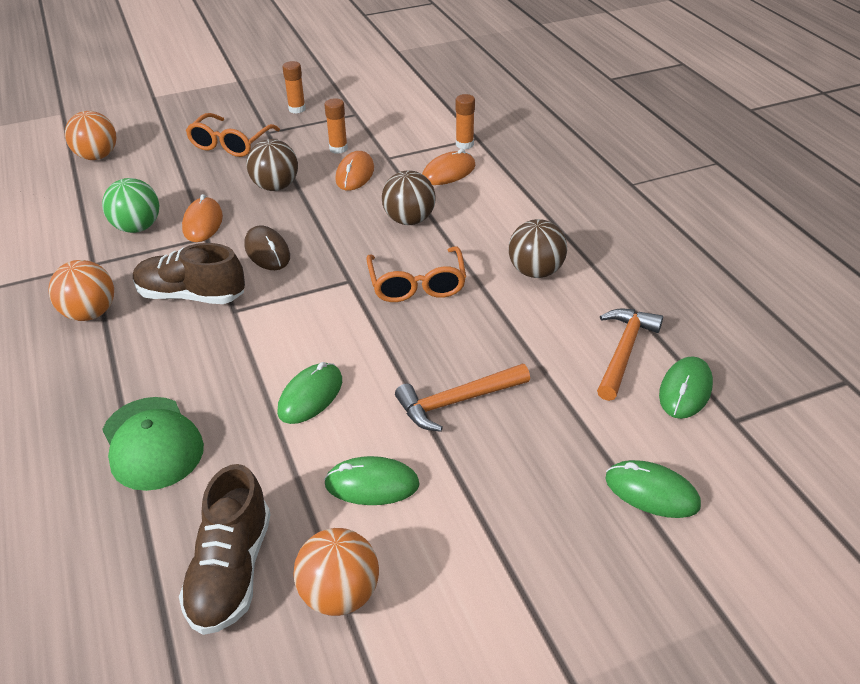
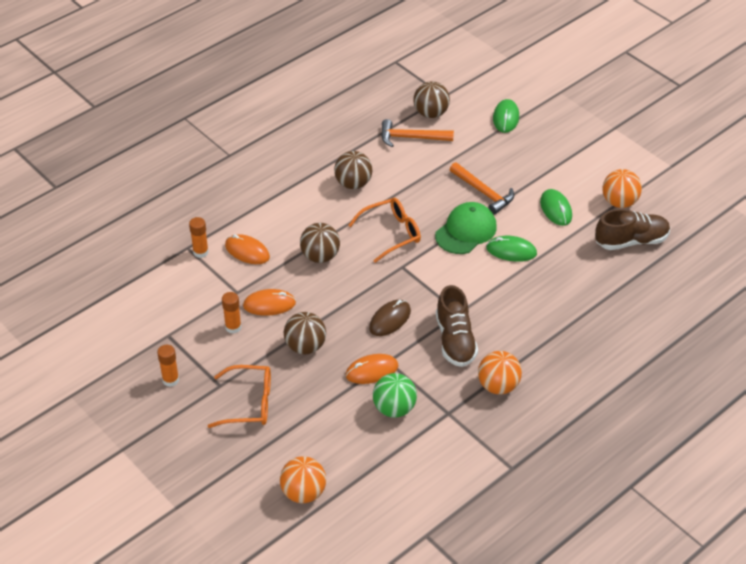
camera: 110 degrees left, 5 degrees up
green cap [102,397,204,491] -> green cap moved to [435,202,497,254]
green mouse [659,356,713,419] -> brown ball [413,81,450,118]

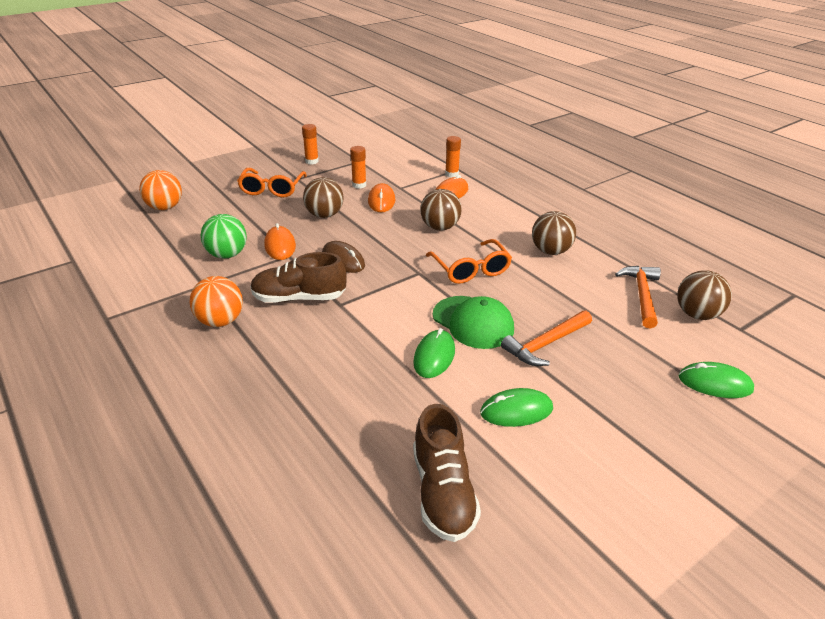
camera: 95 degrees right, 10 degrees down
orange ball [602,169,642,208] -> none

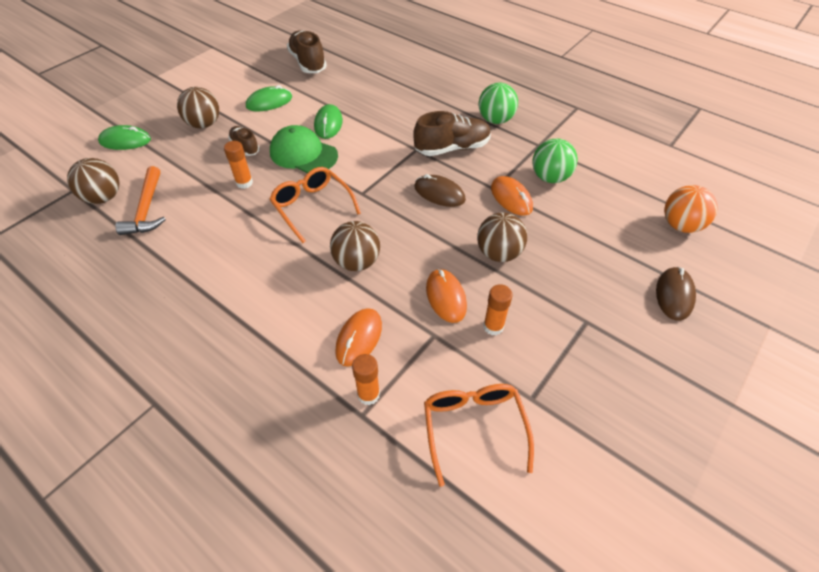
camera: 165 degrees right, 15 degrees up
orange ball [189,276,243,327] -> green ball [479,83,518,124]
orange glasses [237,168,307,197] -> orange glasses moved to [424,384,534,487]
orange glue stick [302,124,319,164] -> orange glue stick moved to [224,141,253,189]
orange hammer [501,310,592,366] -> brown shoe [228,126,260,156]
brown ball [532,211,576,255] -> brown ball moved to [177,87,219,128]
none -> brown mouse [656,267,696,321]

